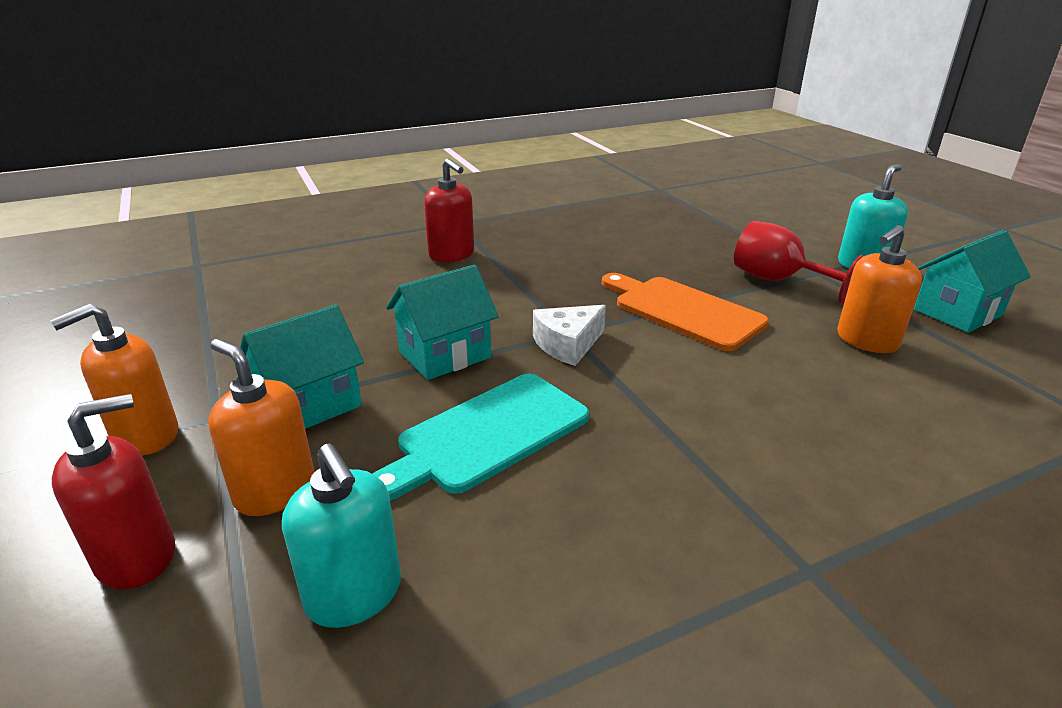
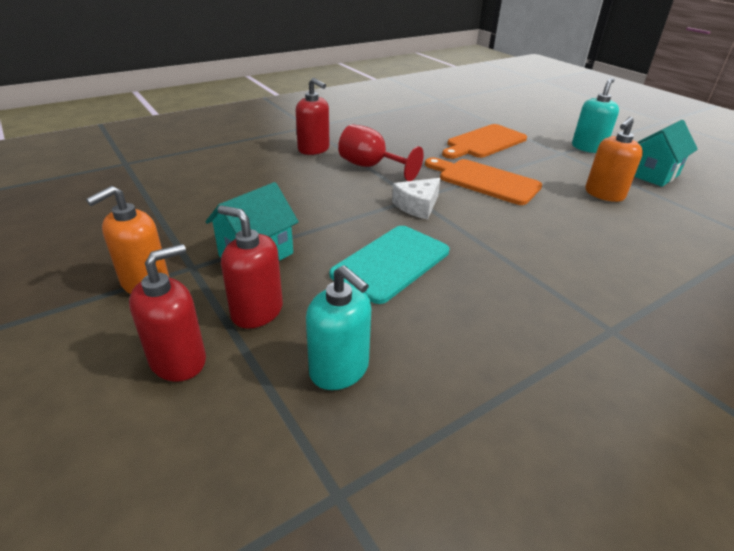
camera: 10 degrees left, 5 degrees up
orange soap dispenser [208,339,315,516] -> red soap dispenser [218,205,283,329]
turquoise house [386,265,499,380] -> none
red goblet [734,221,863,304] -> red goblet moved to [338,124,424,181]
none -> orange cutting board [442,124,527,159]

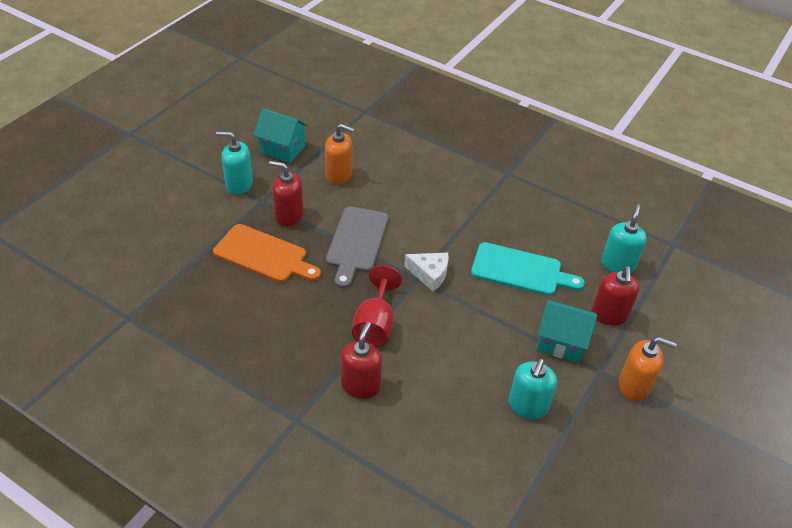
camera: 115 degrees left, 10 degrees up
red soap dispenser [129,244,206,382] -> red soap dispenser moved to [269,161,304,227]
orange cutting board [425,158,542,205] -> grey cutting board [326,206,389,288]
none -> turquoise soap dispenser [508,358,557,419]

